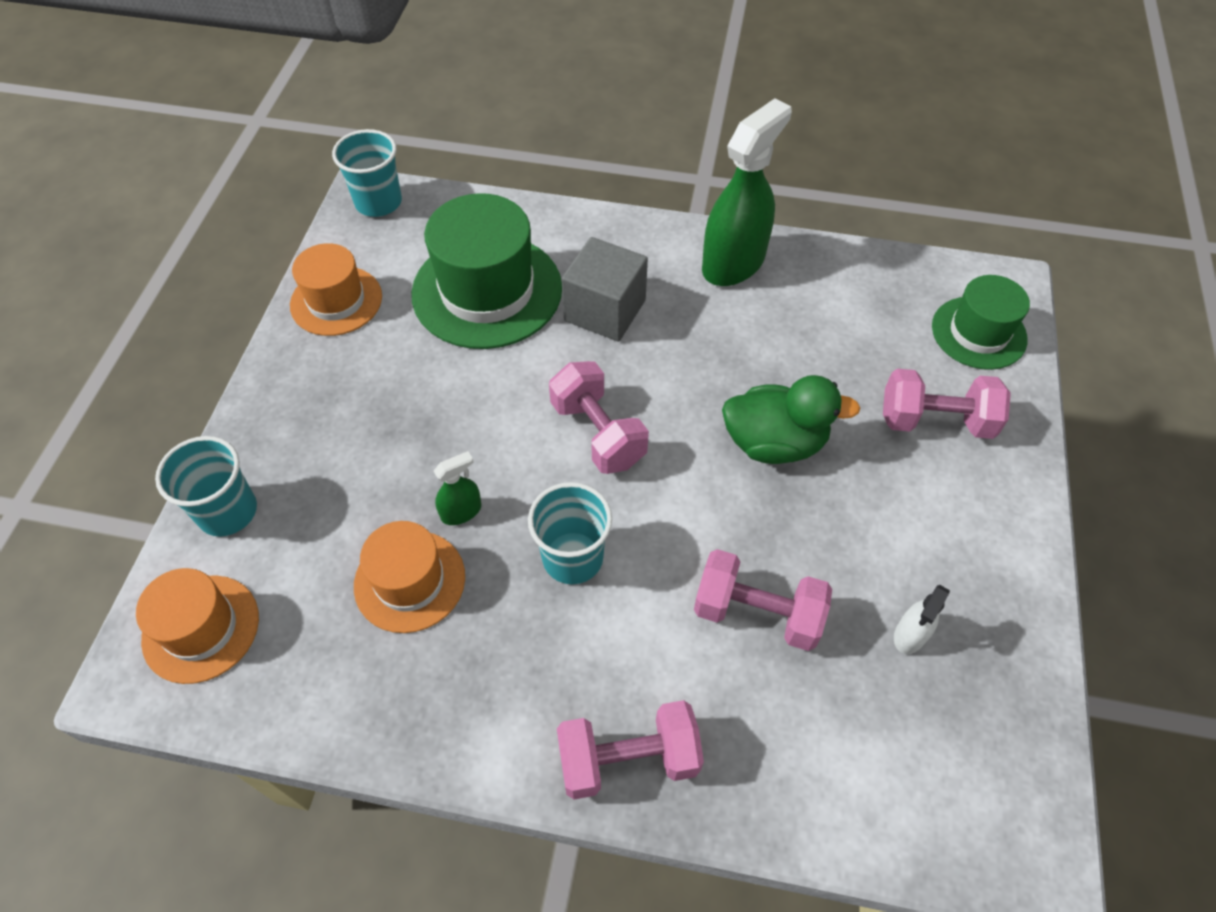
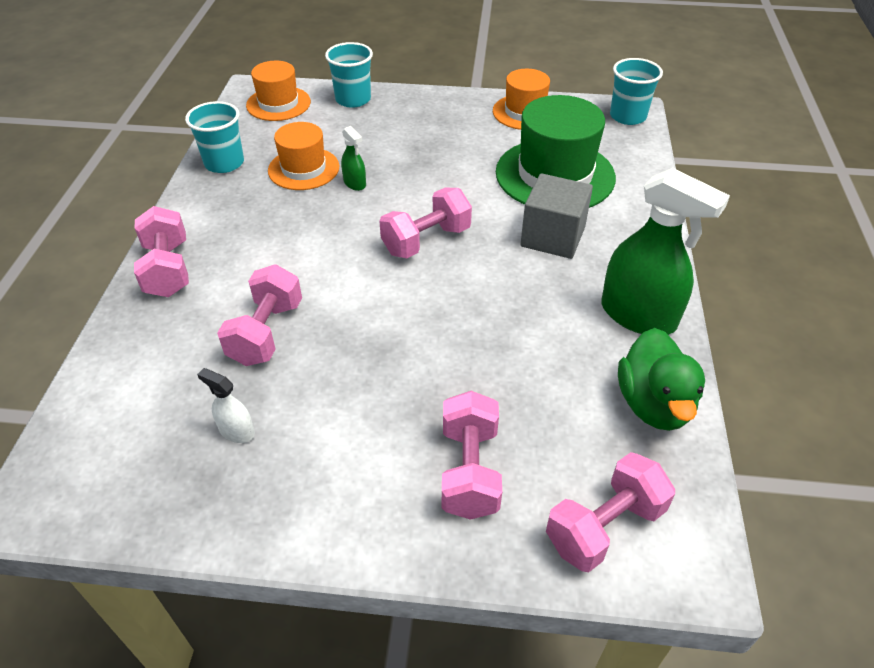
camera: 85 degrees right, 10 degrees down
turquoise cup [528,482,612,584] -> turquoise cup moved to [185,101,244,173]
green duck [722,375,861,464] -> green duck moved to [618,328,705,431]
green hat [932,275,1030,370] -> pink dumbbell [546,452,675,572]

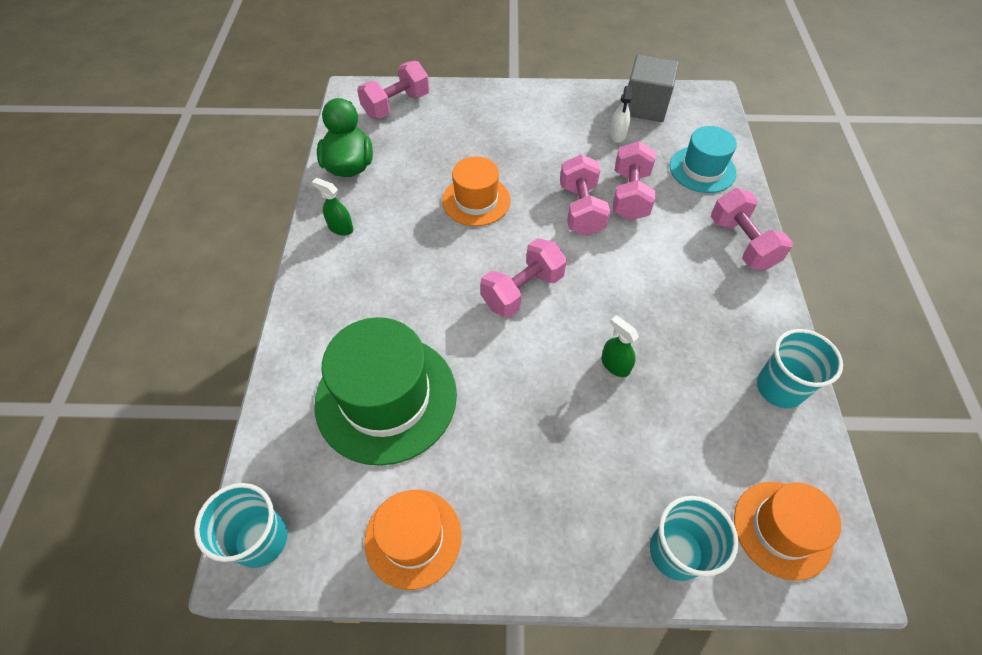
camera: 175 degrees right, 10 degrees up
white spray bottle [197,368,255,443] -> white spray bottle turned 75 degrees clockwise [610,86,632,143]
orange hat [268,122,339,190] -> orange hat moved to [442,156,511,226]
pink dumbbell [442,391,502,520] -> pink dumbbell moved to [560,154,610,236]
grey cube [520,174,593,259] -> grey cube moved to [628,55,679,122]
green spray bottle [601,168,730,335] -> green spray bottle [312,178,353,236], size x0.45
none -> turquoise hat [670,126,737,193]

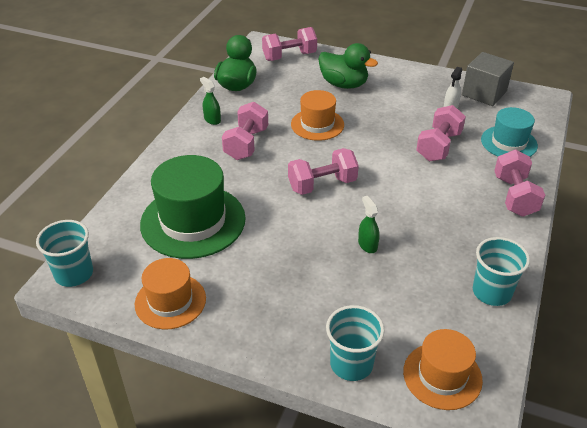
camera: 20 degrees right, 15 degrees down
pink dumbbell [560,154,610,236] -> pink dumbbell moved to [222,102,268,160]
none -> green duck [318,43,378,89]

